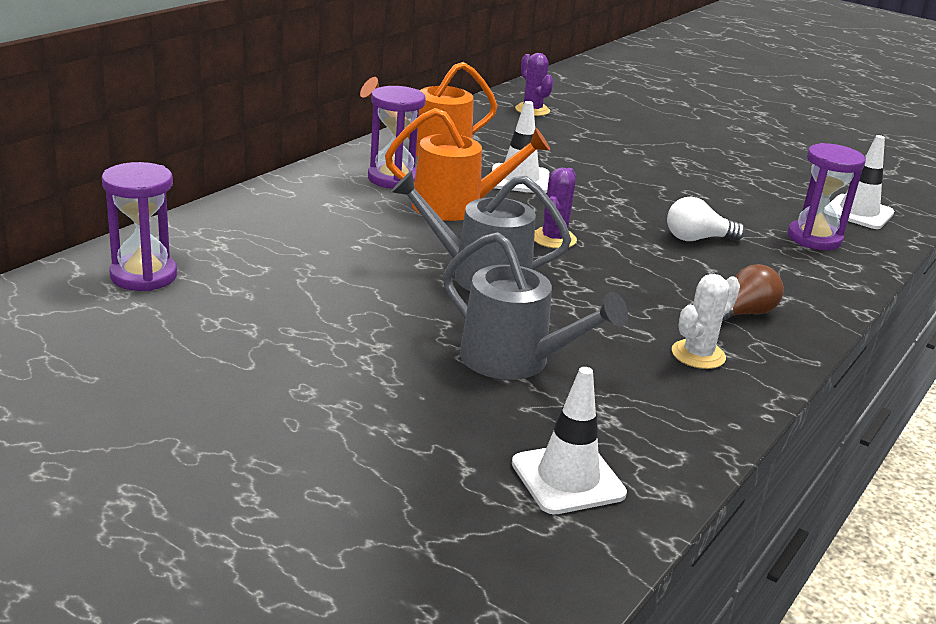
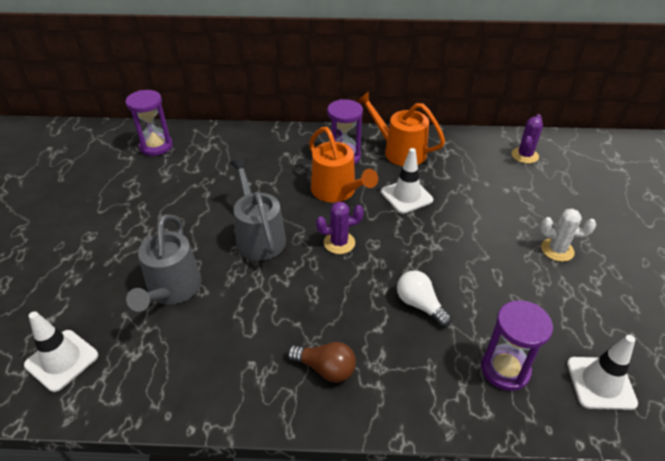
camera: 60 degrees right, 15 degrees up
white cactus [672,274,740,369] -> white cactus moved to [541,209,596,262]

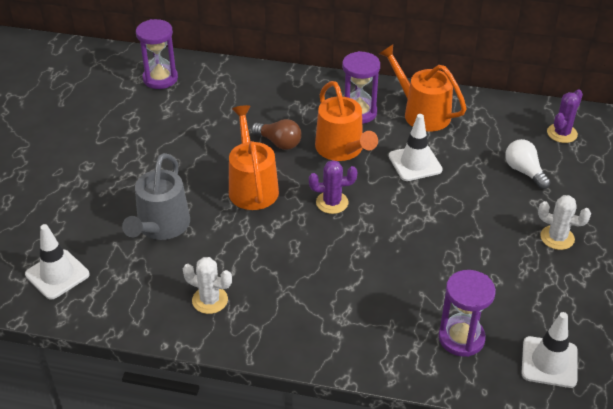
camera: 10 degrees right, 0 degrees up
grey watering can [229,158,286,261] -> orange watering can [229,105,279,210]
brown light bulb [287,342,356,383] -> brown light bulb moved to [251,119,302,150]
white light bulb [397,270,452,327] -> white light bulb moved to [505,139,550,189]
none -> white cactus [183,257,232,314]

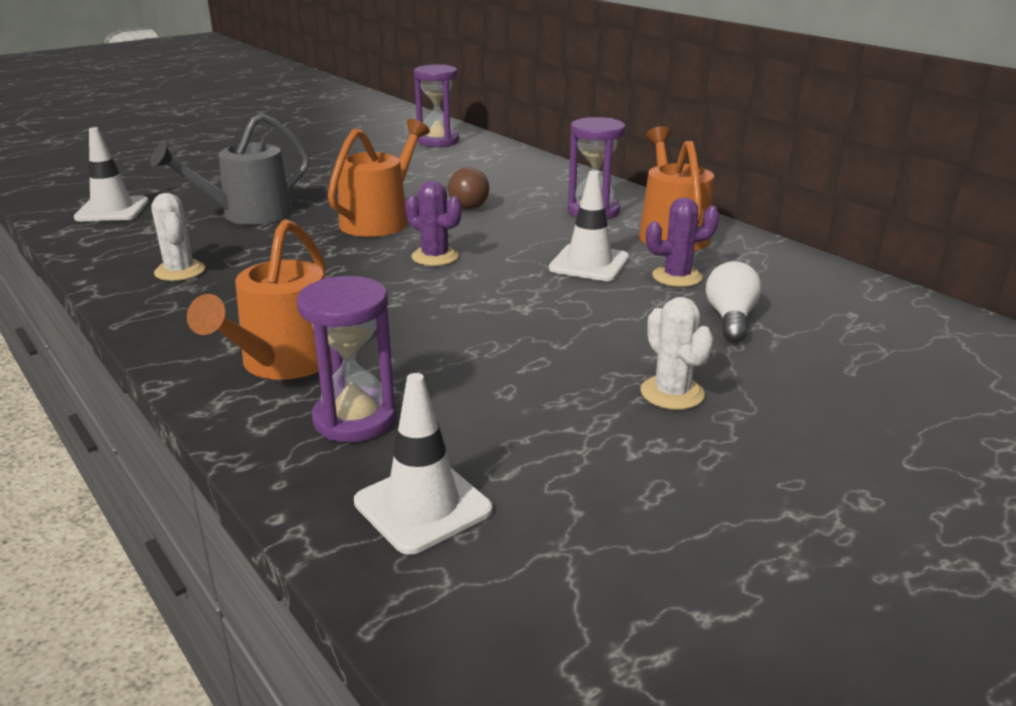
camera: 40 degrees right, 15 degrees down
orange watering can [315,81,378,161] -> orange watering can moved to [187,219,332,380]
purple cactus [547,89,583,143] -> purple cactus moved to [646,198,720,287]

